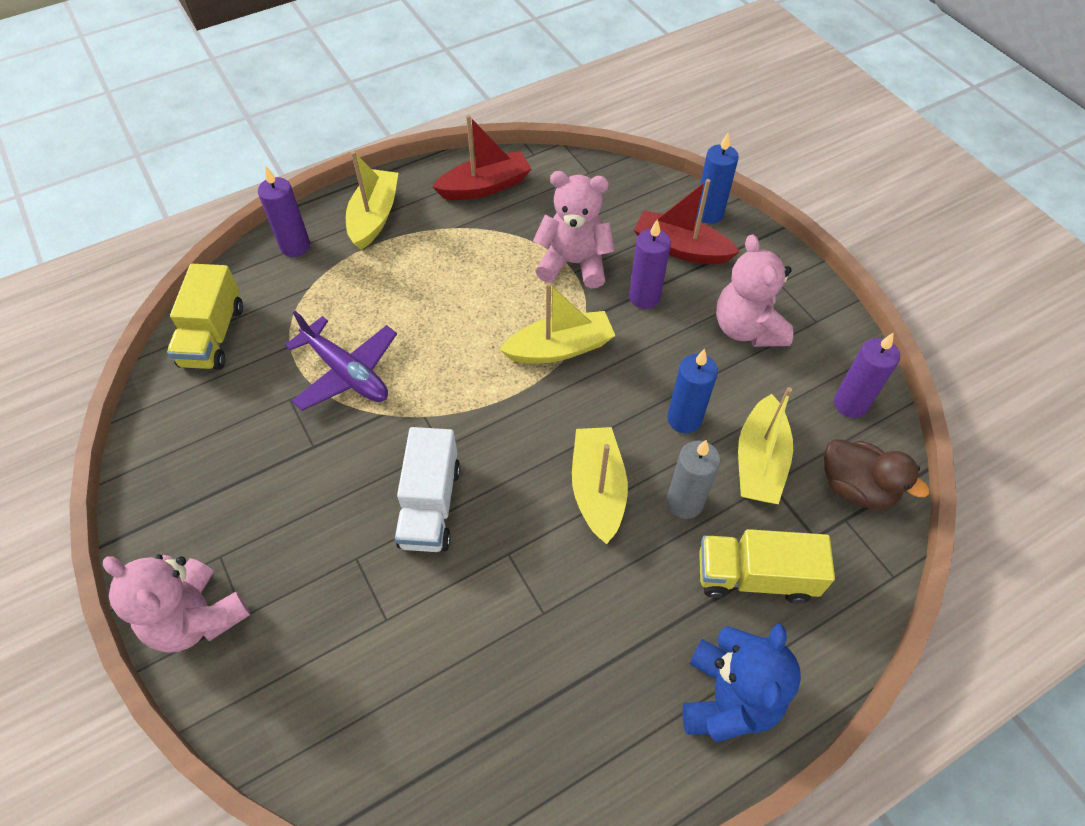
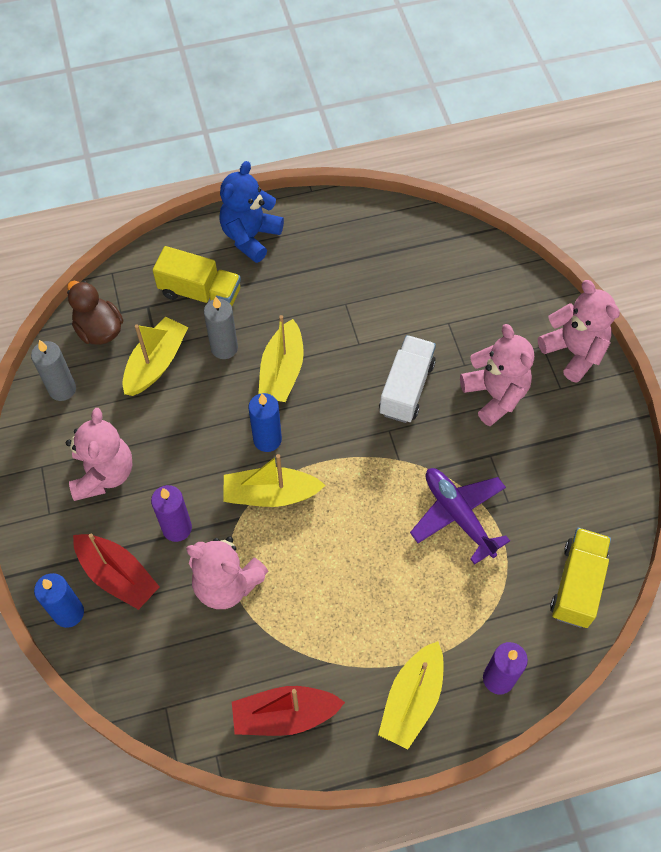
camera: 165 degrees left, 5 degrees up
blue candle [667,349,718,433] -> blue candle moved to [248,393,282,452]
purple candle [834,332,900,418] -> grey candle [31,340,76,401]
none -> pink teddy bear [460,324,534,426]

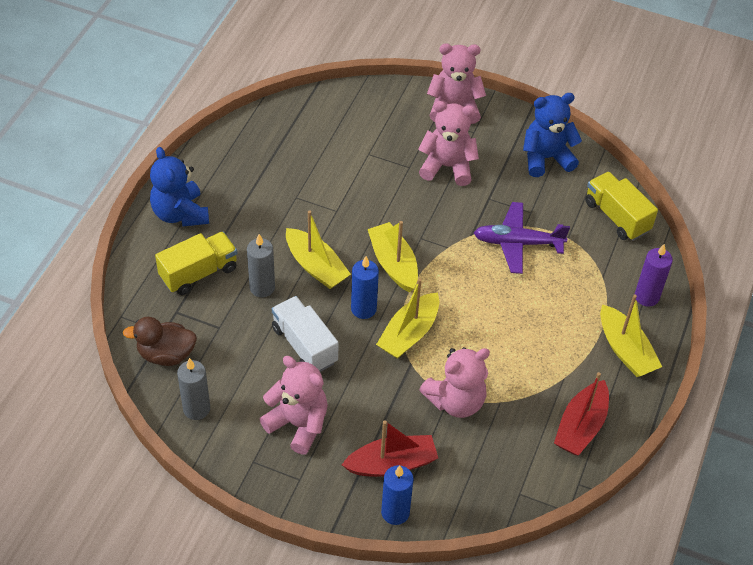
camera: 55 degrees left, 10 degrees down
yellow boat [122,317,188,396] -> yellow boat moved to [368,221,418,292]
purple candle [151,485,192,542] -> none
white truck [379,335,436,423] -> white truck moved to [272,296,338,372]
none -> blue teddy bear [523,93,582,177]

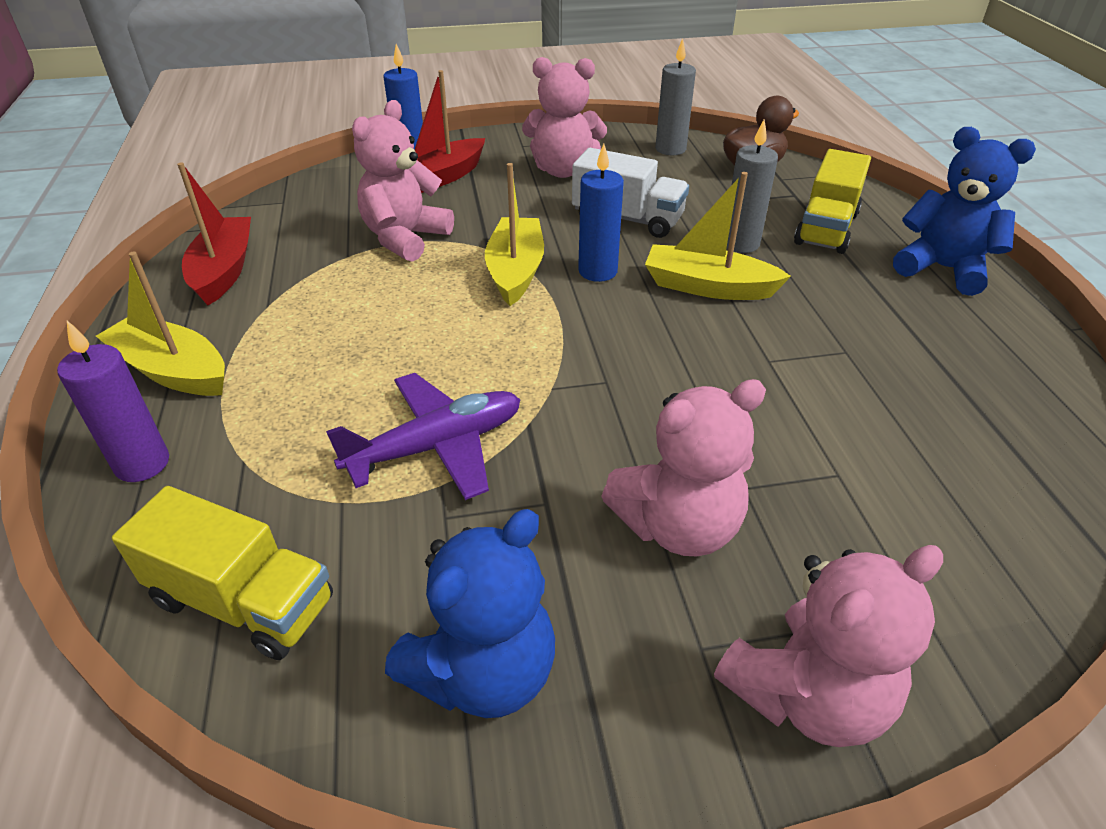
camera: 150 degrees right, 10 degrees down
yellow boat [368,221,418,292] -> none

